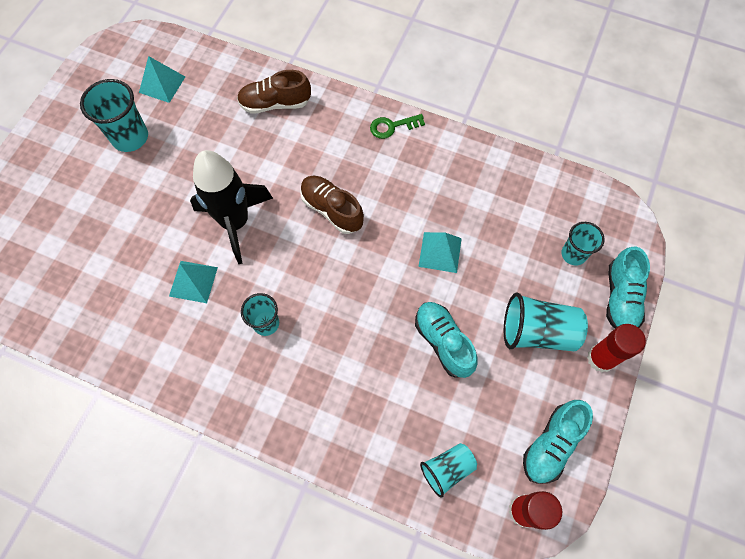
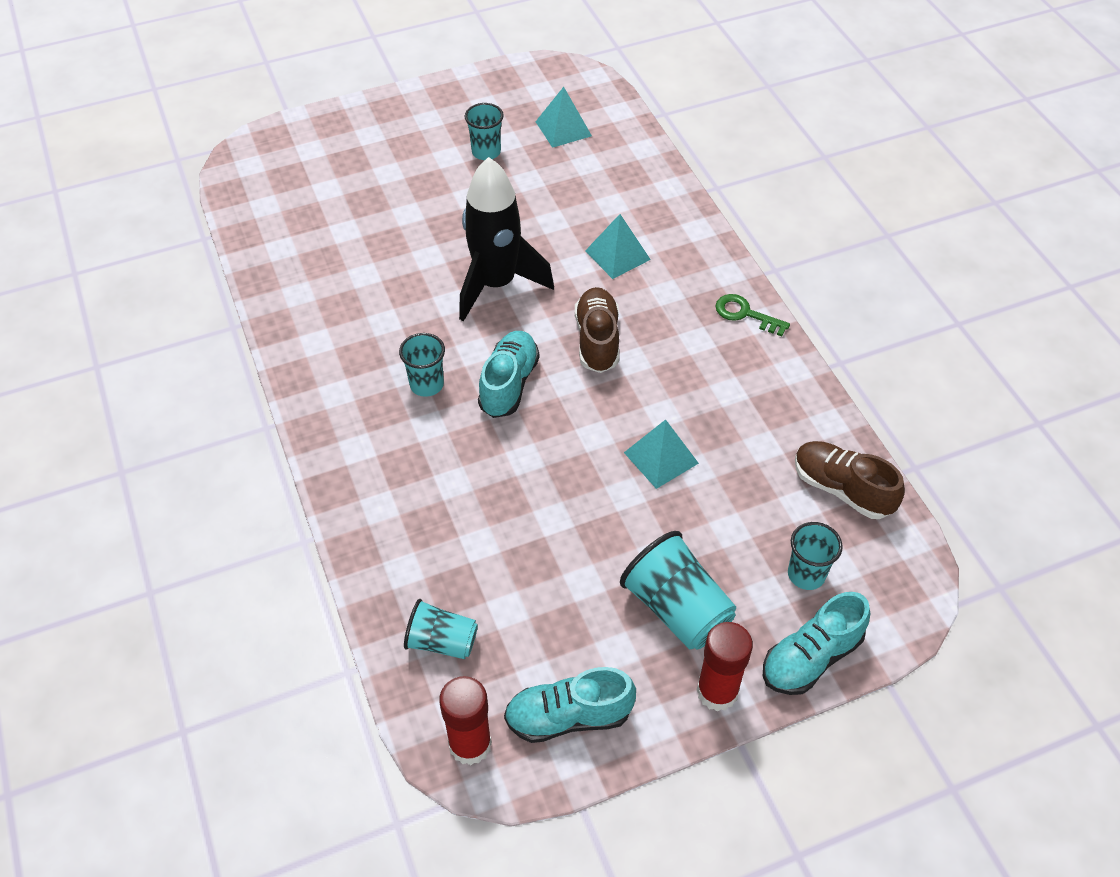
camera: 45 degrees right, 15 degrees down
turquoise cup [80,79,148,152] -> turquoise cup [465,103,504,160], size x0.63
turquoise pyramid [169,261,218,303] -> turquoise pyramid moved to [585,214,651,279]
brown shoe [237,70,311,114] -> brown shoe moved to [795,441,905,519]
turquoise shoe [415,302,477,378] -> turquoise shoe moved to [478,331,540,418]

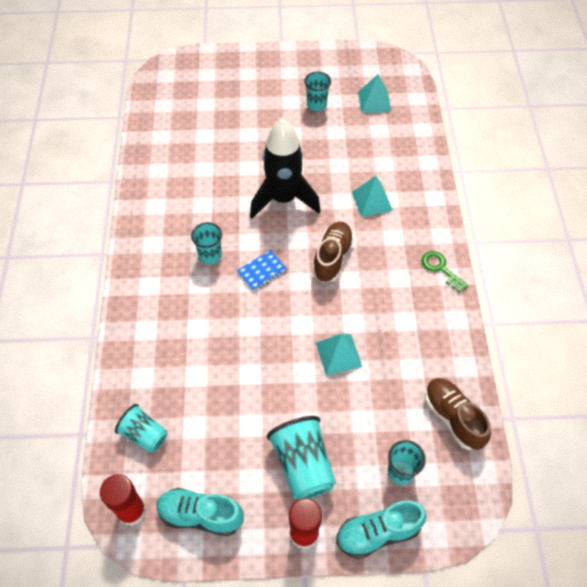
camera: 20 degrees right, 5 degrees up
turquoise shoe [478,331,540,418] -> blue notebook [237,250,287,291]

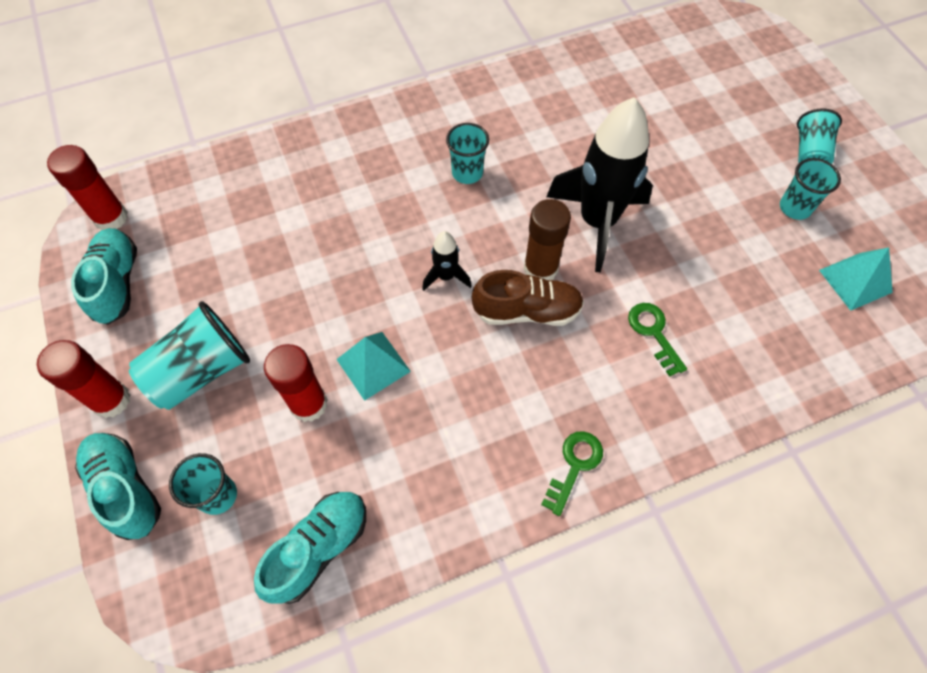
camera: 70 degrees right, 5 degrees up
turquoise cup [115,404,167,453] -> turquoise cup moved to [797,108,842,164]
blue notebook [237,250,287,291] -> none
turquoise pyramid [352,176,393,217] -> green key [628,303,687,377]
brown shoe [425,378,491,450] -> turquoise shoe [254,492,366,604]
none -> red glue stick [264,344,328,422]
none -> black rocket [422,231,471,291]
none -> brown glue stick [524,199,571,280]

